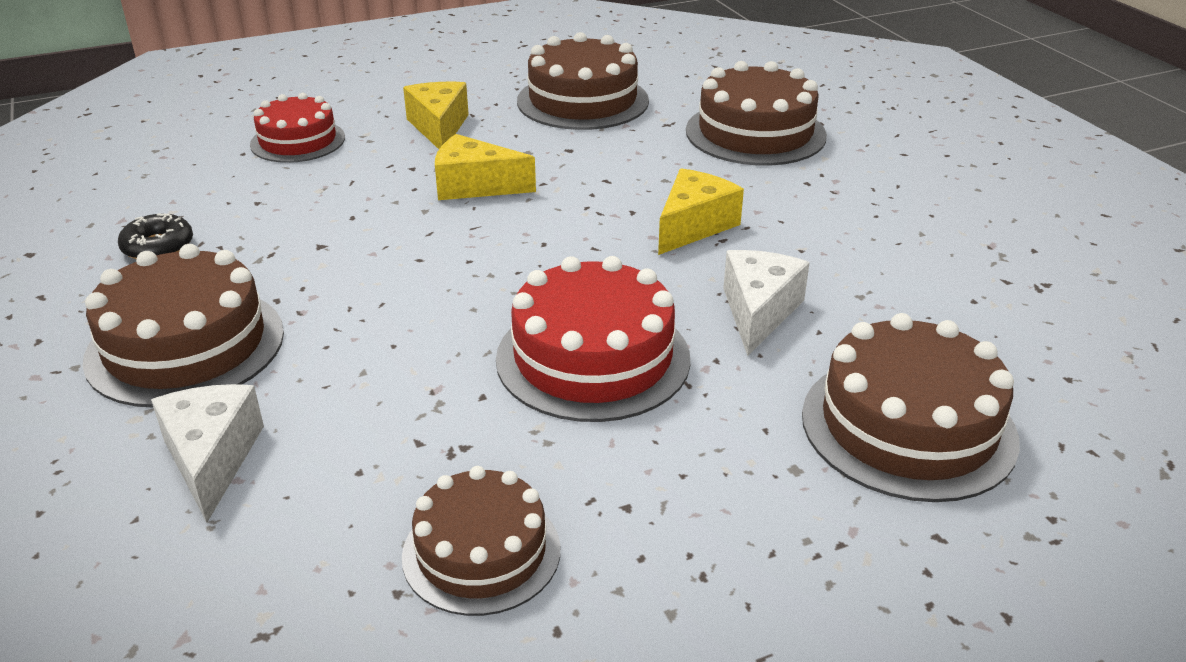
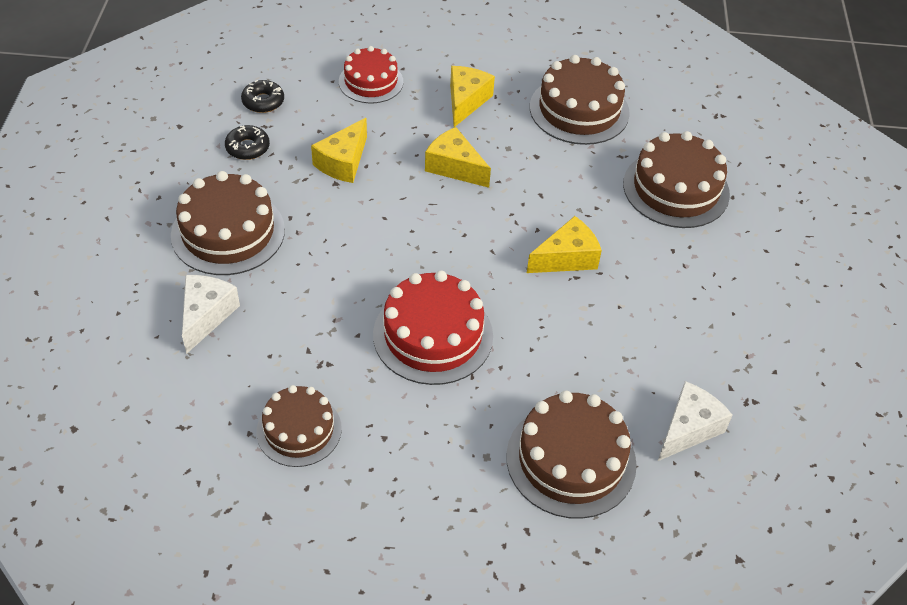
camera: 25 degrees right, 15 degrees up
white cheese [723,250,810,356] -> white cheese moved to [658,381,733,461]
none -> black donut [241,80,284,113]
none -> yellow cheese [311,118,367,183]

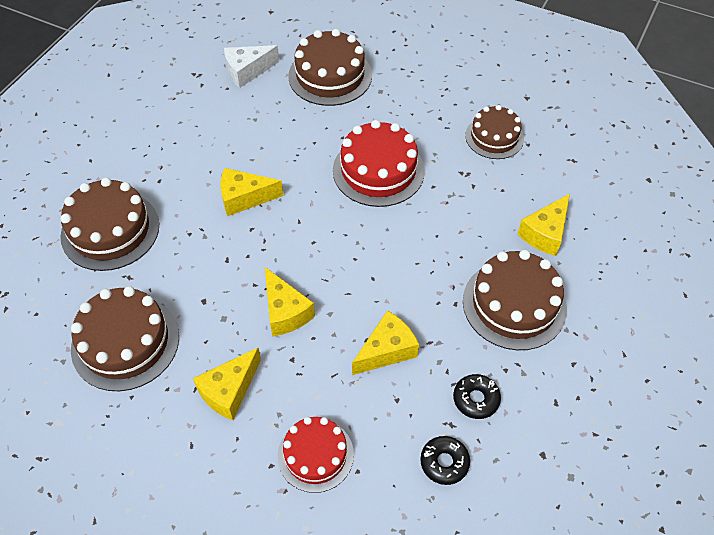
camera: 155 degrees left, 5 degrees up
white cheese [182,275,240,354] -> yellow cheese [517,194,570,256]

